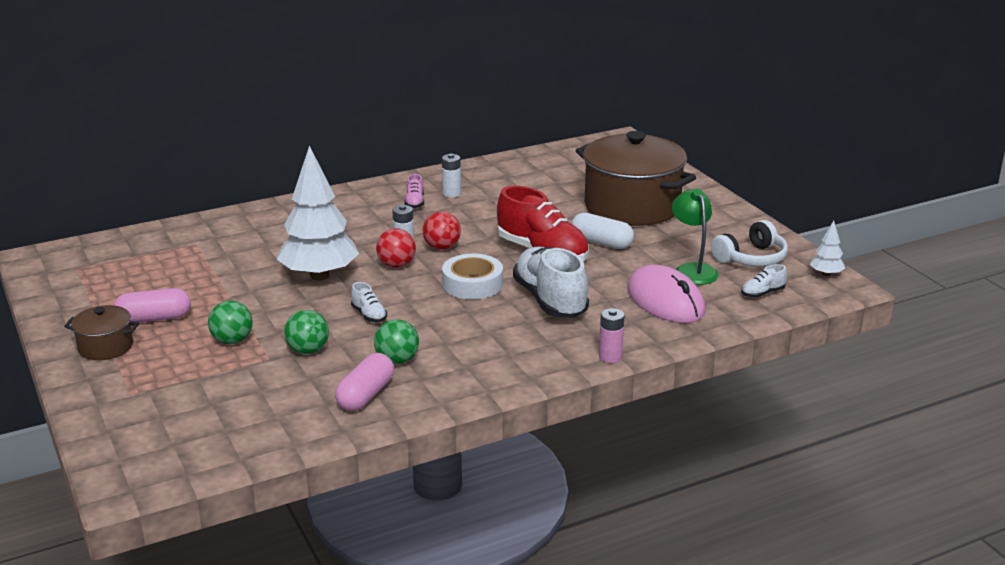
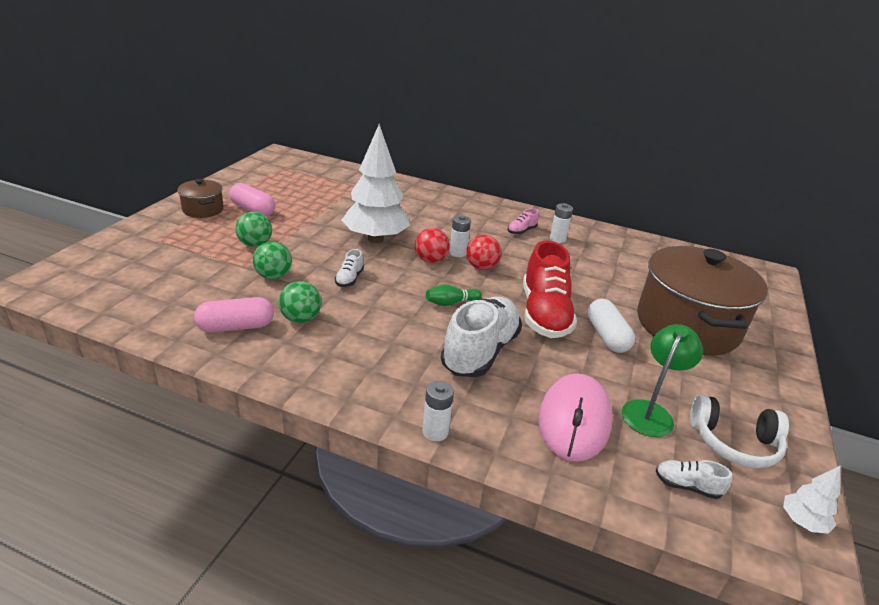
camera: 45 degrees right, 5 degrees up
white tape [442,254,503,299] -> green bowling pin [426,284,482,306]
pink battery [599,308,624,363] -> white battery [422,381,454,441]

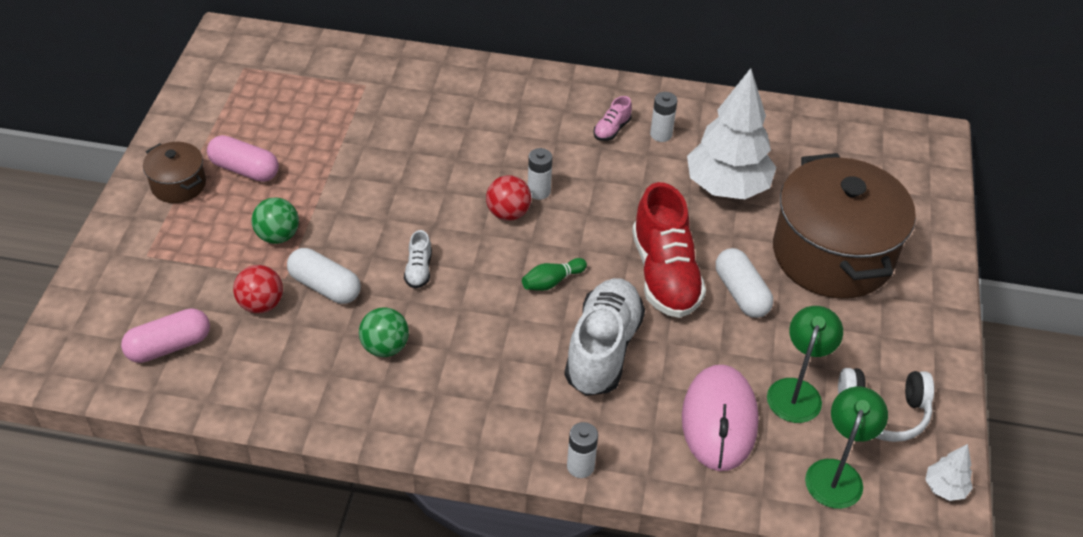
camera: 10 degrees left, 15 degrees up
pink capsule [194,297,274,333] -> pink capsule moved to [121,308,210,363]
green ball [253,241,292,280] -> white capsule [287,248,361,304]
white tree [342,124,410,243] -> white tree moved to [687,68,776,200]
red ball [466,235,501,270] -> red ball moved to [233,265,283,313]
white shoe [656,460,732,499] -> green lamp [805,387,888,509]

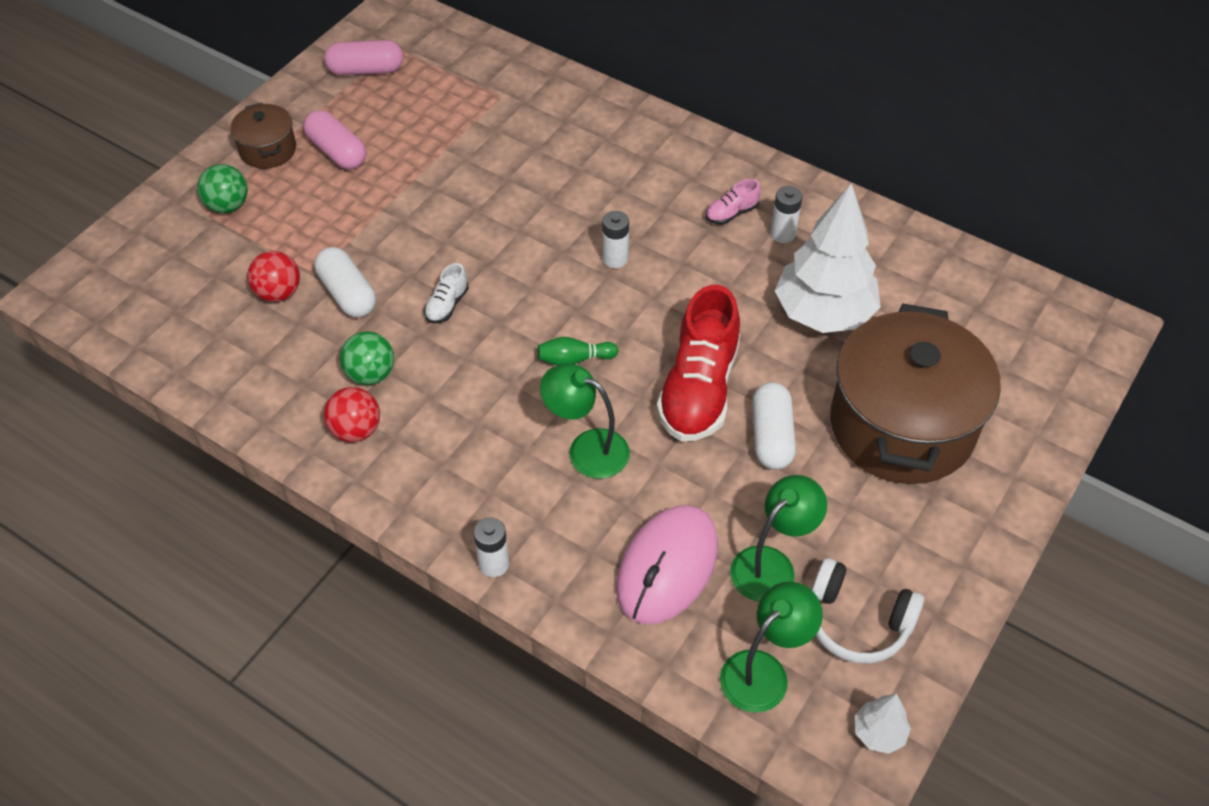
camera: 25 degrees right, 5 degrees up
pink capsule [121,308,210,363] -> pink capsule moved to [324,40,403,76]
green ball [251,197,299,244] -> green ball moved to [197,164,248,213]
red ball [486,175,531,221] -> red ball moved to [324,387,380,442]
white shoe [564,278,645,396] -> green lamp [540,364,630,479]

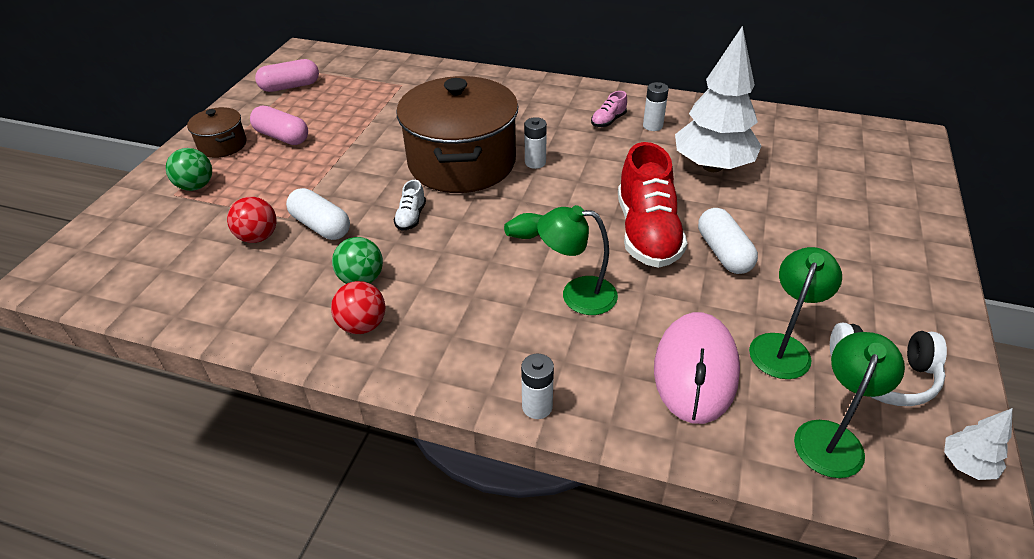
camera: 15 degrees left, 10 degrees down
brown pot [830,304,1001,484] -> brown pot moved to [396,76,518,193]

